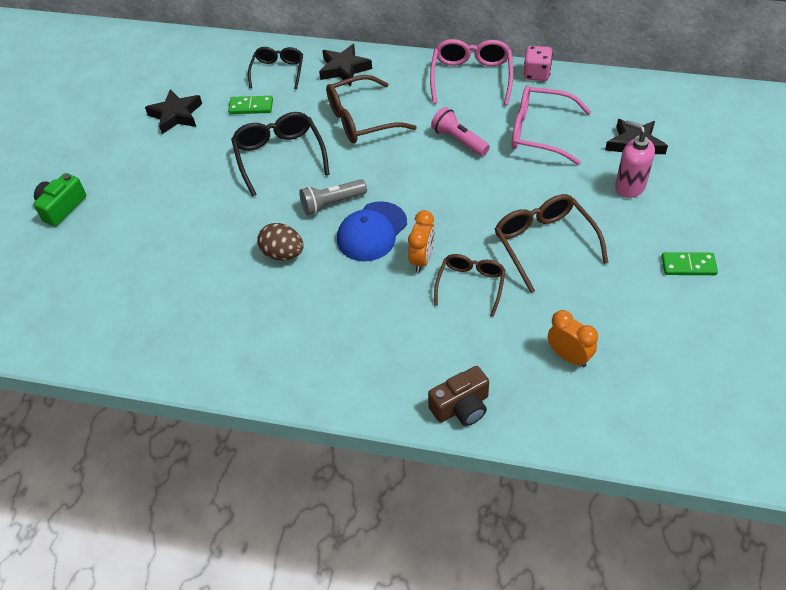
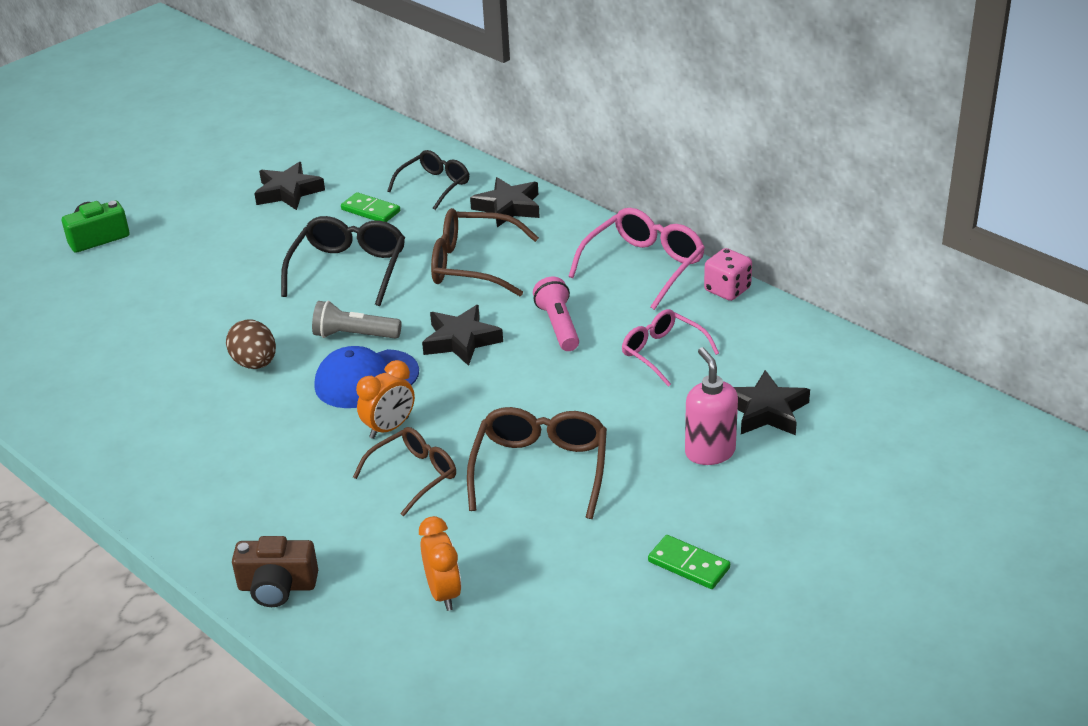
camera: 30 degrees right, 15 degrees down
pink glasses [511,86,591,165] -> pink glasses [622,309,719,387], size x0.67
none -> black star [422,305,503,366]

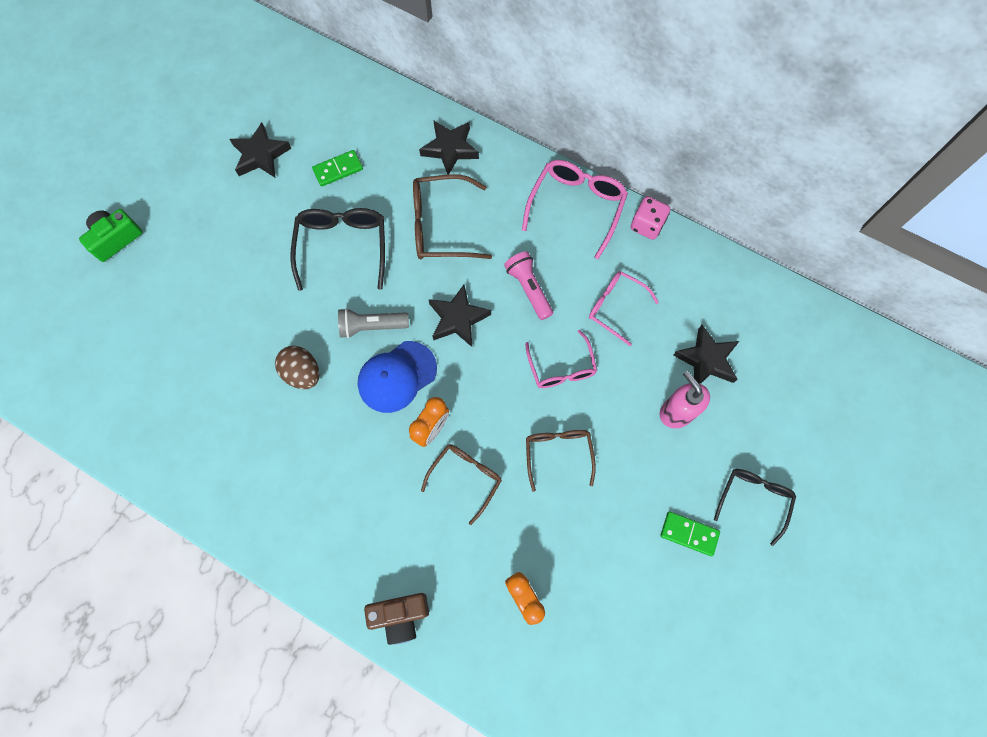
camera: 15 degrees left, 35 degrees up
green domino [341,192,400,222] -> green domino turned 45 degrees counterclockwise [312,150,363,187]
black glasses [387,150,469,210] -> black glasses moved to [714,469,796,546]
brown glasses [467,407,607,519] -> brown glasses [526,430,596,492], size x0.67
none -> pink glasses [525,330,597,388]

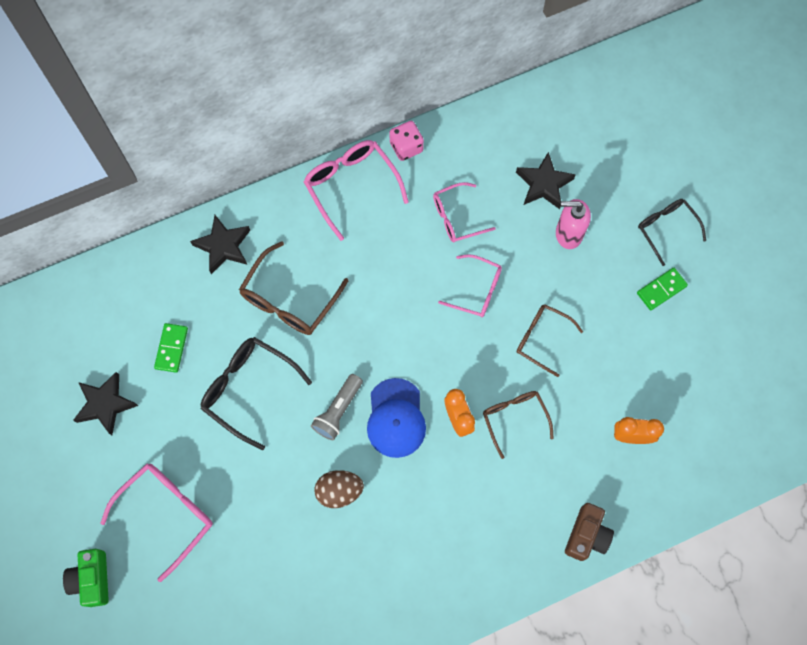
camera: 55 degrees left, 0 degrees up
black star [428,285,491,347] -> none
pink flashlight [504,251,553,320] -> none
none -> pink glasses [100,464,213,582]

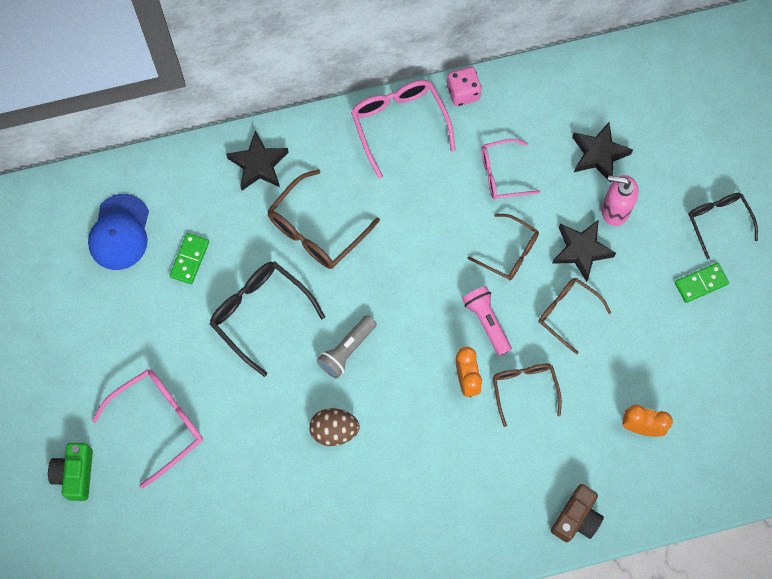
camera: 10 degrees right, 0 degrees up
black star [73,372,138,435] -> black star moved to [552,220,616,282]
blue cap [367,378,426,458] -> blue cap moved to [88,194,149,270]
pink glasses [438,254,502,317] -> brown glasses [468,214,539,280]
none -> pink flashlight [462,286,512,356]

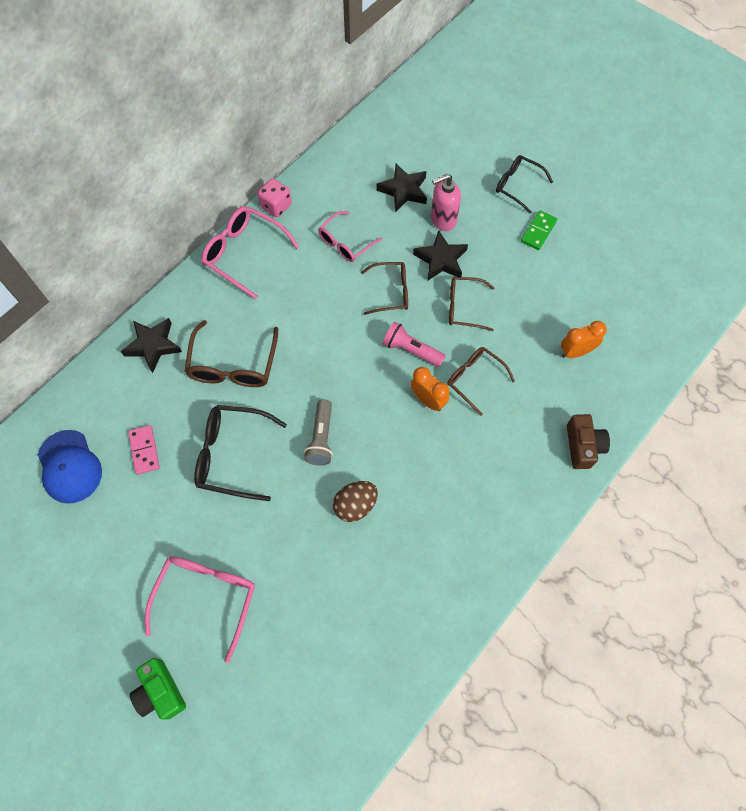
camera: 35 degrees left, 5 degrees down
green domino [169,233,209,284] -> pink domino [128,425,160,475]

